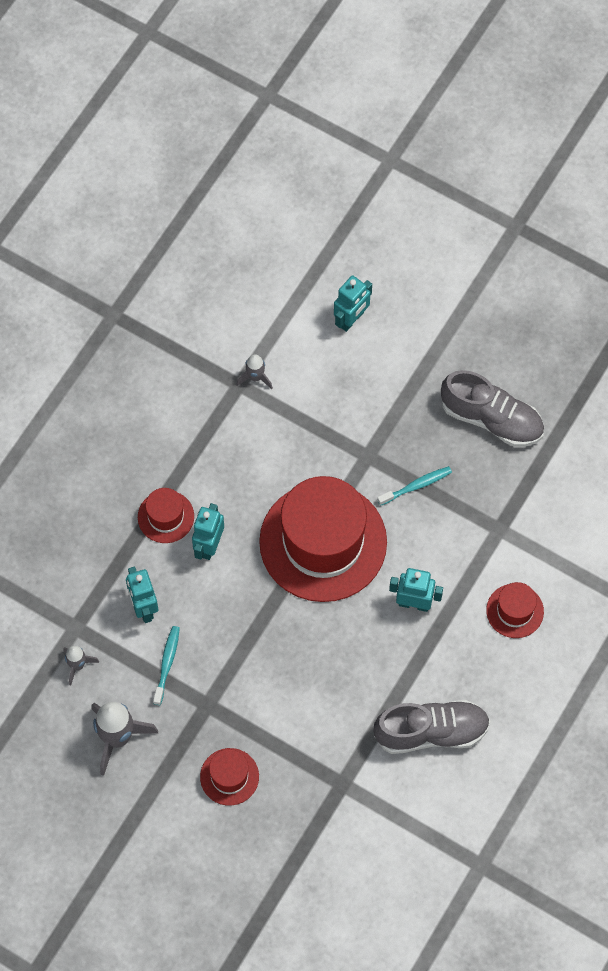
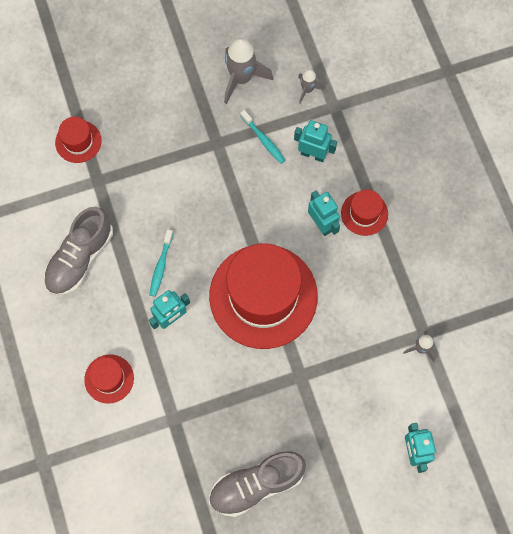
camera: 130 degrees right, 5 degrees up
red hat [200,748,259,805] -> red hat moved to [55,117,101,163]
turquoise toothbrush [377,466,452,506] -> turquoise toothbrush moved to [149,229,173,297]

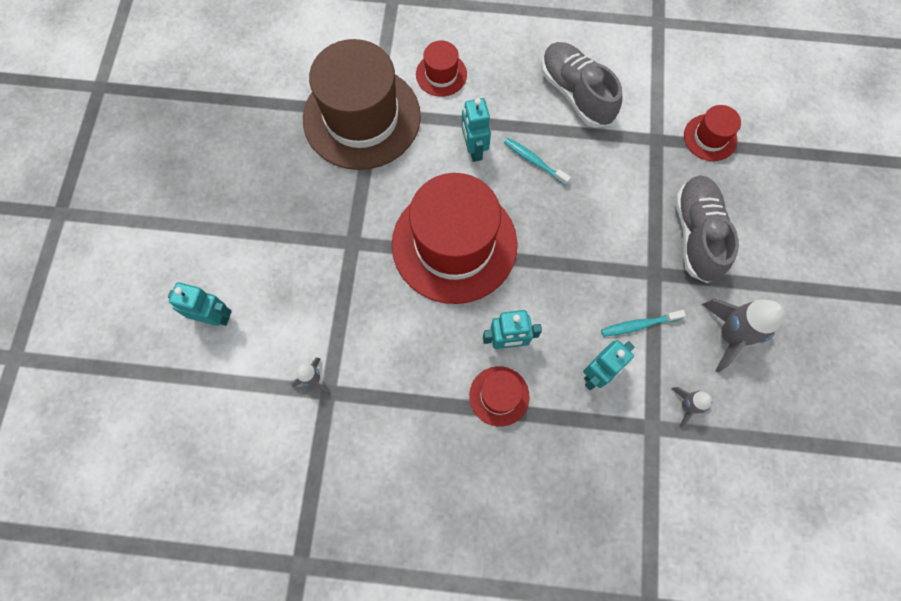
camera: 115 degrees right, 0 degrees up
grey shoe [209,451,306,517] -> grey shoe moved to [675,175,739,283]
none -> brown hat [303,39,421,170]

